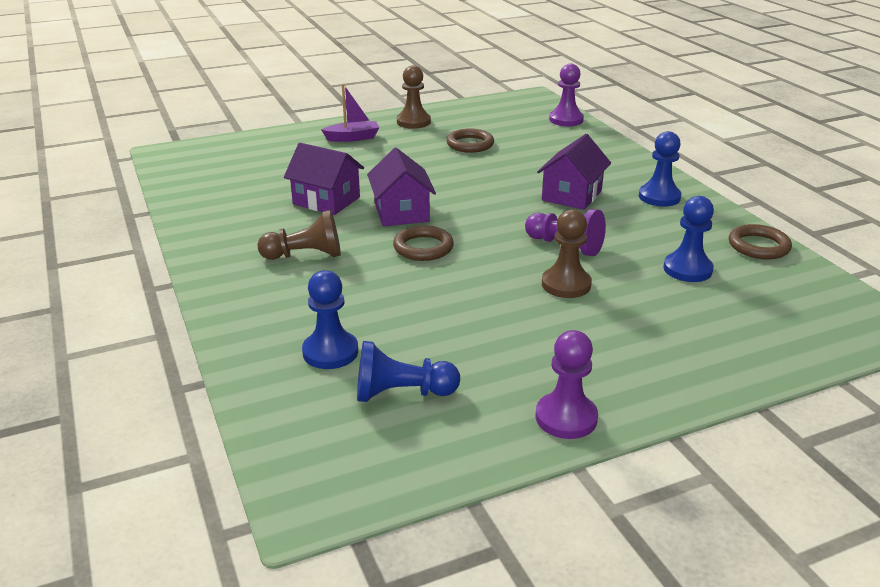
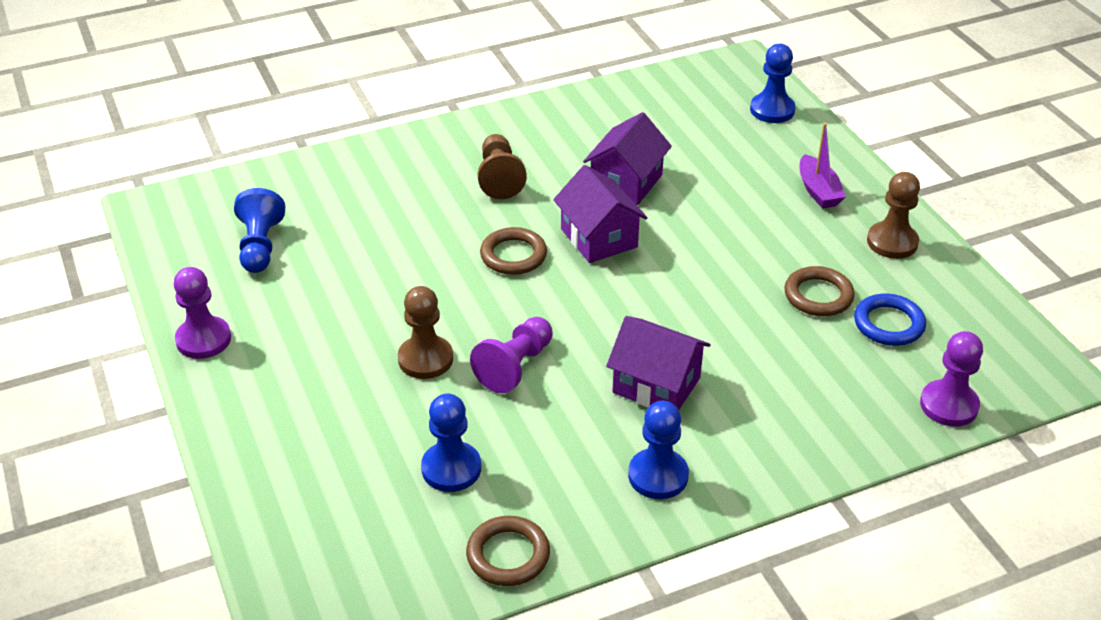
camera: 90 degrees right, 10 degrees up
blue pawn [302,270,358,369] -> blue pawn moved to [750,44,796,123]
purple house [367,148,436,226] -> purple house turned 75 degrees clockwise [553,165,648,263]
none -> blue ring [854,294,926,346]

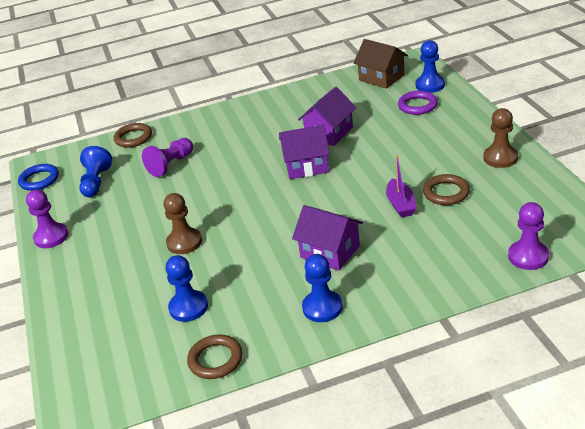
camera: 10 degrees right, 5 degrees down
purple pawn [470,317,553,393] -> purple pawn moved to [142,138,193,177]
brown pawn [478,134,527,199] -> none
brown ring [480,227,547,275] -> brown ring moved to [114,123,152,147]
purple house [553,165,648,263] -> purple house turned 75 degrees counterclockwise [279,125,330,179]
purple boat [800,123,846,209] -> purple boat moved to [386,155,417,218]
blue ring [854,294,926,346] -> blue ring moved to [18,164,59,191]
none -> brown house [354,39,408,89]
none -> purple ring [398,91,438,115]

